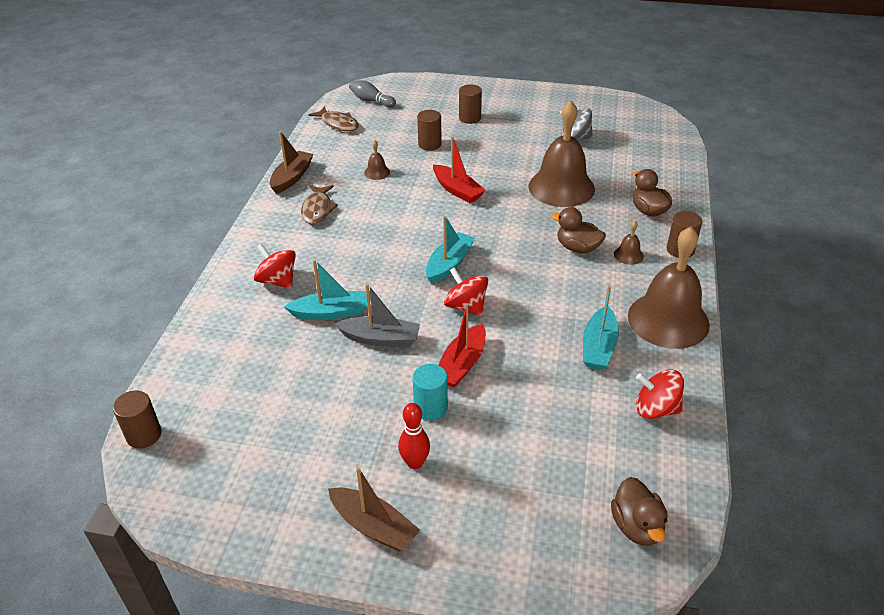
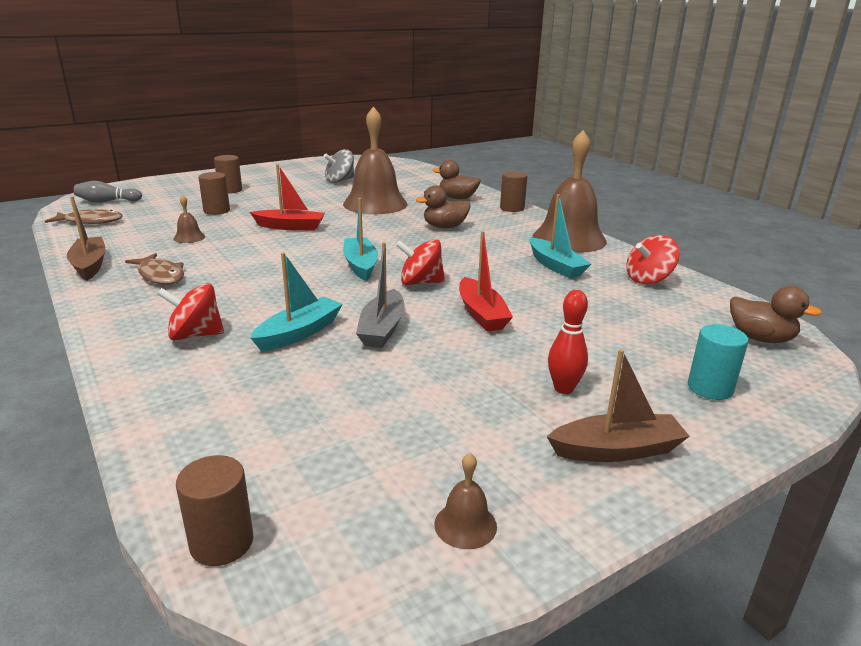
camera: 45 degrees left, 15 degrees down
grey boat [335,284,420,347] -> grey boat turned 135 degrees clockwise [356,242,405,348]
turquoise cylinder [412,364,448,421] -> turquoise cylinder moved to [688,324,749,400]
brown bell [614,221,644,265] -> brown bell moved to [434,453,497,549]

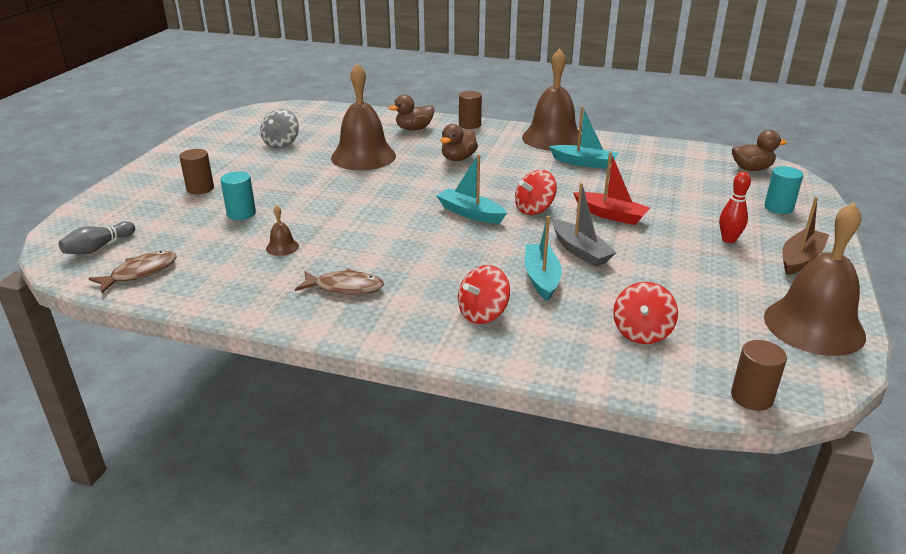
camera: 40 degrees left, 5 degrees up
brown boat [67,196,106,281] -> none
brown cylinder [198,172,230,215] -> turquoise cylinder [221,171,256,220]
red boat [250,164,325,230] -> none
brown bell [434,453,497,549] -> brown bell [764,202,866,356], size x2.49
red spinning top [626,235,679,284] -> red spinning top moved to [613,282,678,344]

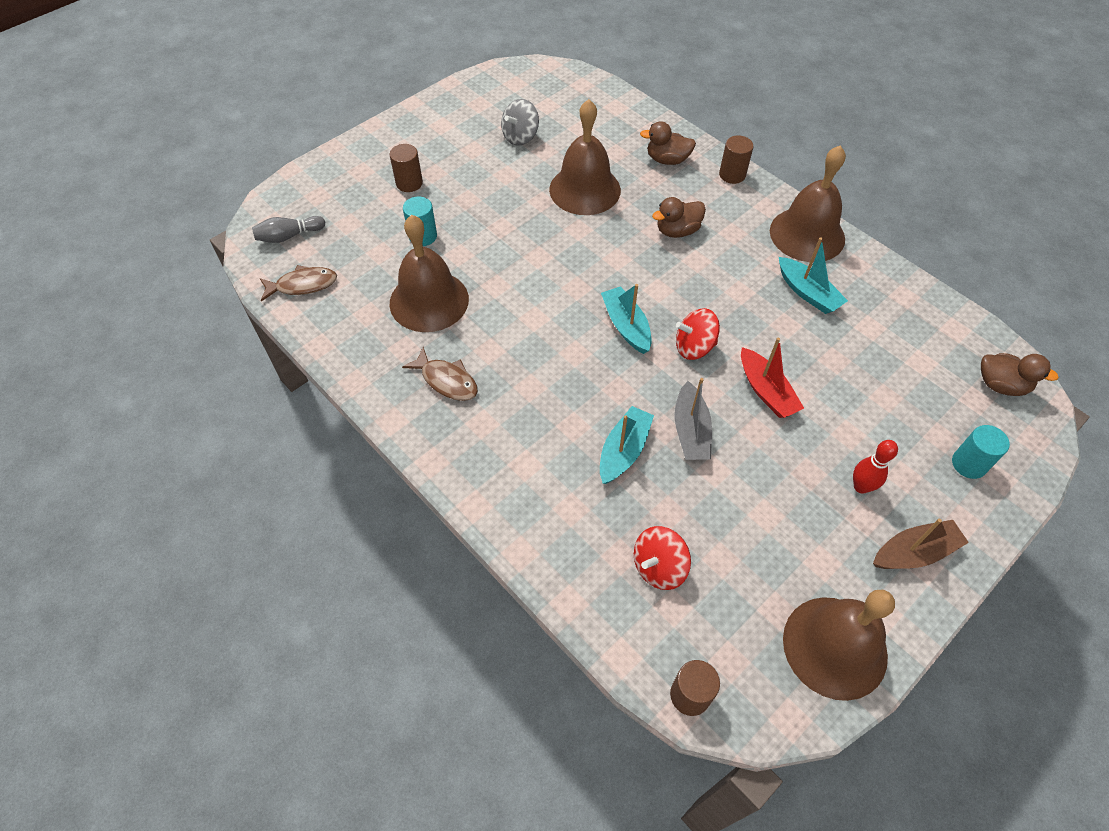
camera: 30 degrees right, 25 degrees up
brown bell [266,205,299,256] -> brown bell [390,215,469,332], size x2.49
red spinning top [458,265,510,324] -> none

